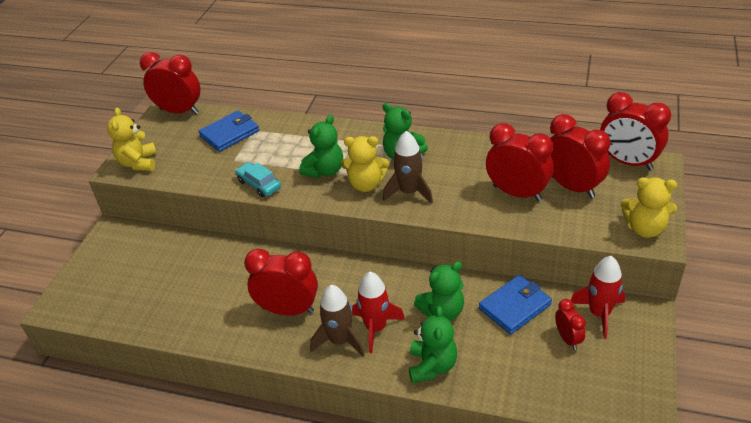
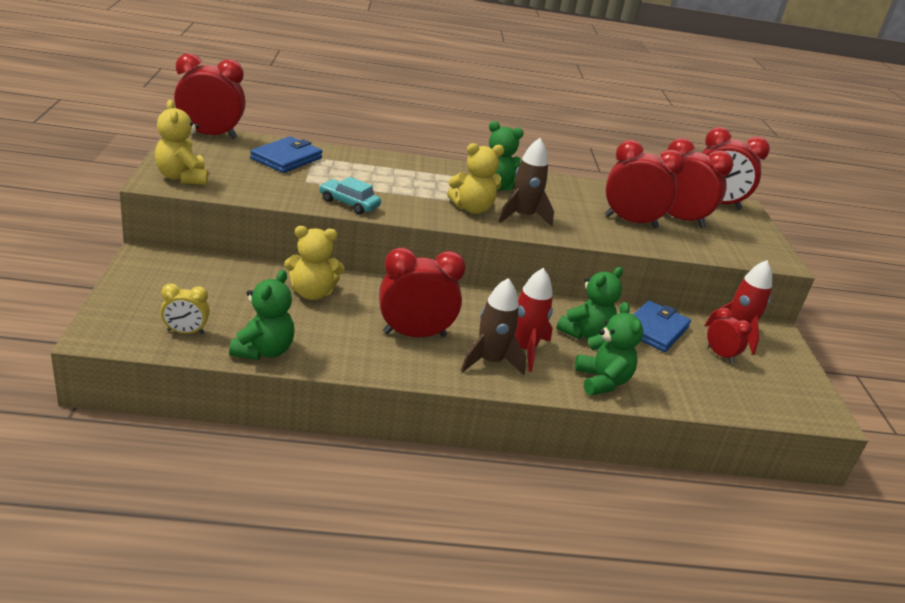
camera: 25 degrees left, 10 degrees down
green teddy bear [299,115,343,178] -> green teddy bear moved to [229,270,294,360]
yellow teddy bear [621,177,677,238] -> yellow teddy bear moved to [284,226,345,300]
none -> yellow clock [160,283,210,334]

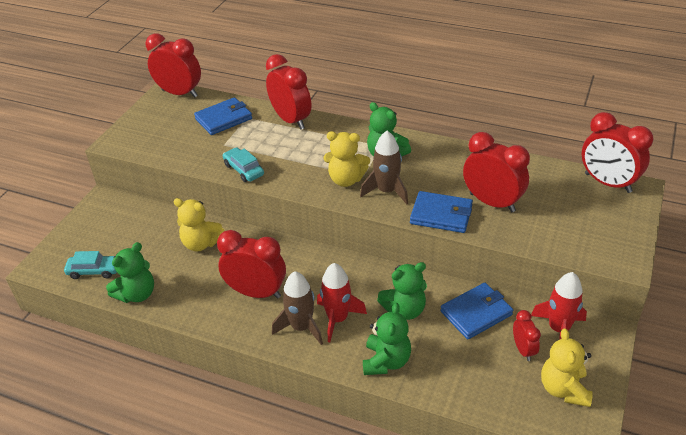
camera: 30 degrees right, 10 degrees up
yellow teddy bear [155,100,208,185] -> yellow teddy bear moved to [541,328,593,407]
yellow clock [160,283,210,334] -> turquoise car [64,251,117,279]
red clock [667,138,734,228] -> red clock moved to [266,54,311,129]
none -> blue wallet [410,191,473,233]

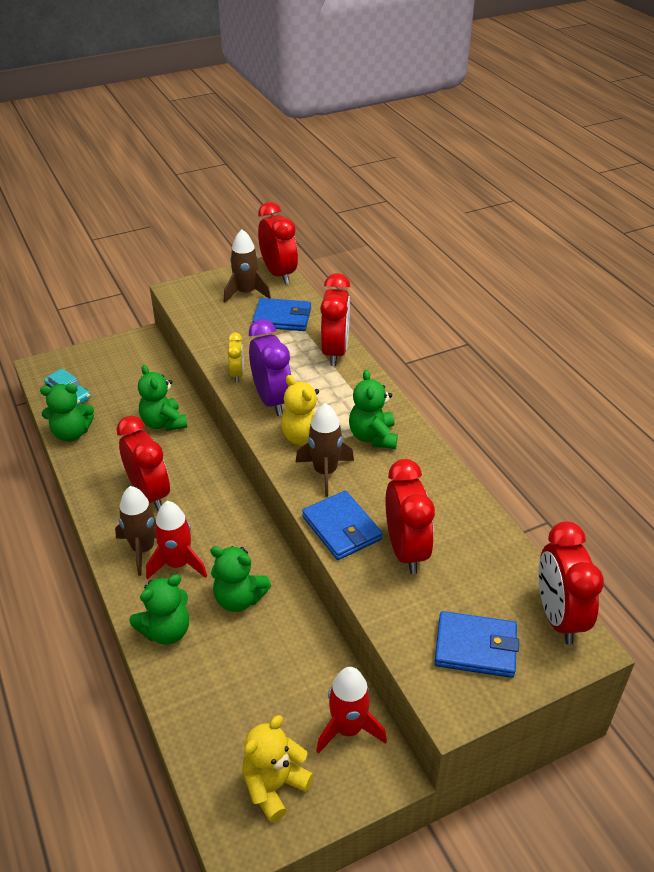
camera: 40 degrees right, 0 degrees up
yellow teddy bear [173,198,225,251] -> green teddy bear [138,365,187,431]
turquoise car [223,147,264,182] -> yellow clock [227,332,244,382]
blue wallet [440,283,513,339] -> blue wallet moved to [435,611,519,678]
red clock [513,310,541,361] -> none
none -> brown rocket [224,229,271,303]
none -> purple clock [249,319,292,416]

